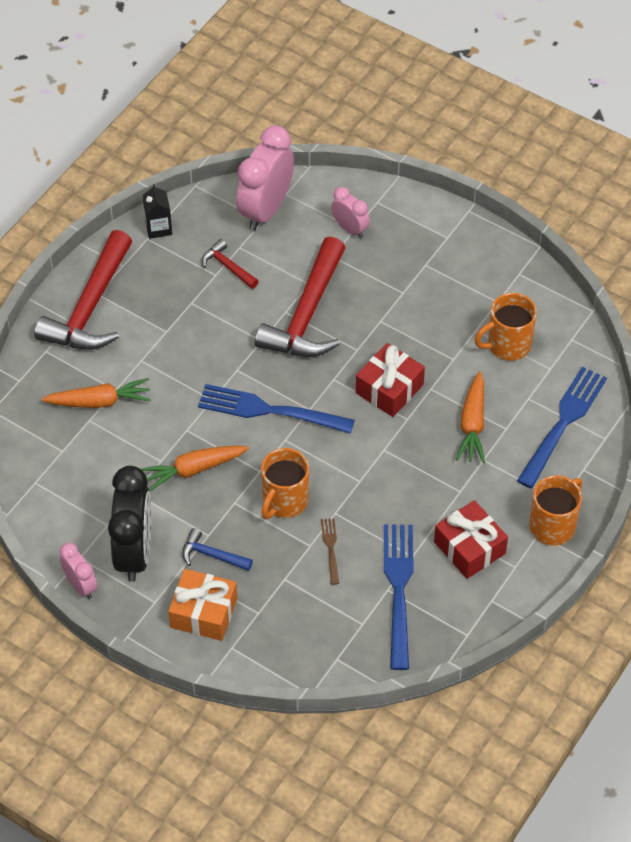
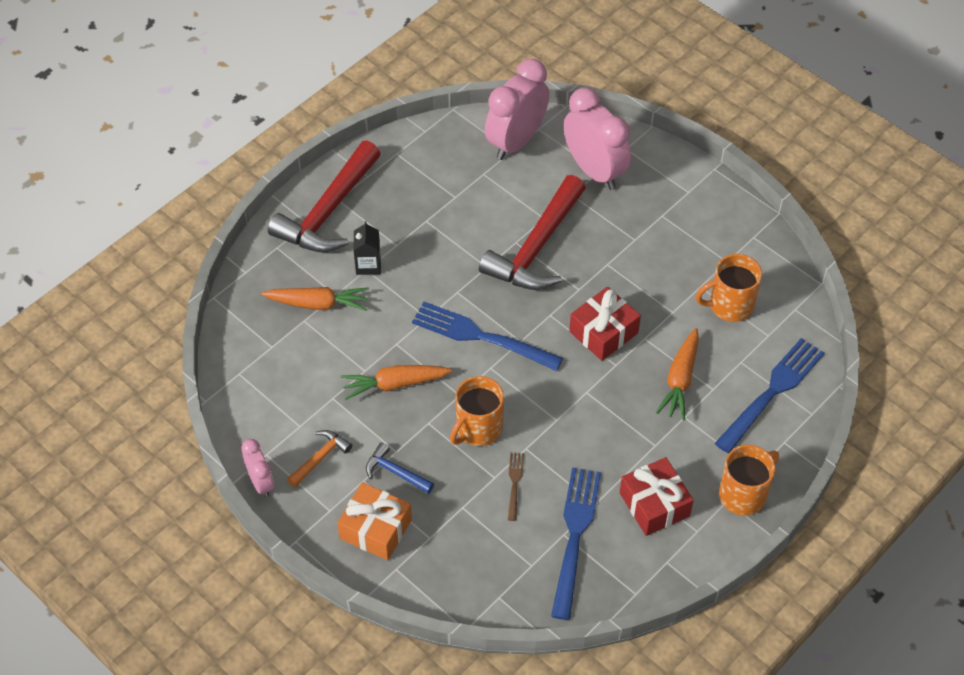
camera: 10 degrees right, 0 degrees up
black clock [108,466,151,582] -> orange hammer [287,430,352,487]
black carton [143,184,172,239] -> black carton moved to [353,221,381,275]
red hammer [202,239,259,289] -> none
pink clock [331,187,370,238] -> pink clock [564,88,631,190], size x1.89

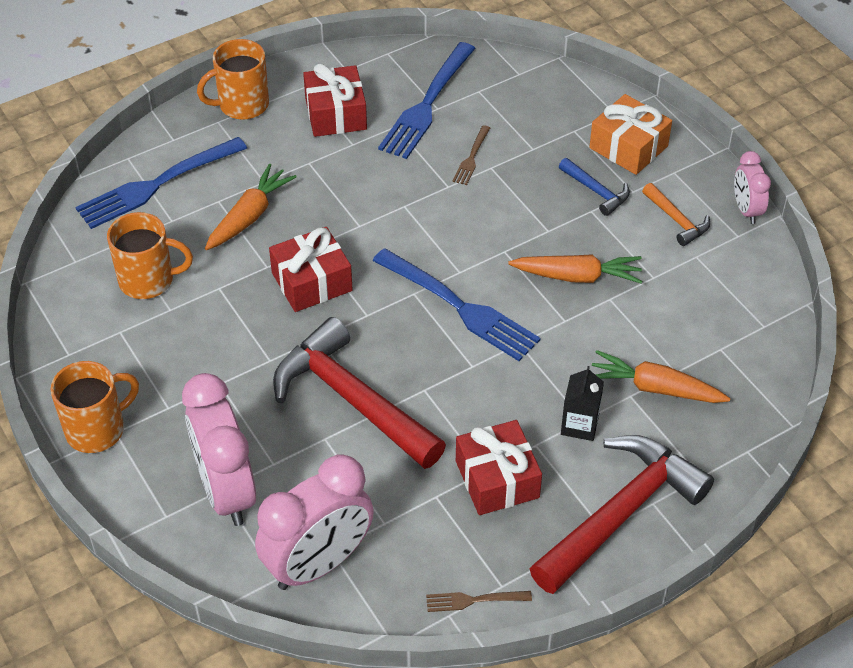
camera: 165 degrees left, 5 degrees down
orange hammer [287,430,352,487] -> orange hammer turned 90 degrees counterclockwise [642,183,710,246]
orange mug [450,376,504,446] -> orange mug moved to [51,361,139,453]
red hammer [479,175,586,290] -> red hammer turned 90 degrees counterclockwise [273,317,446,469]
none -> brown fork [426,591,532,612]
none -> red gift [456,420,542,515]

